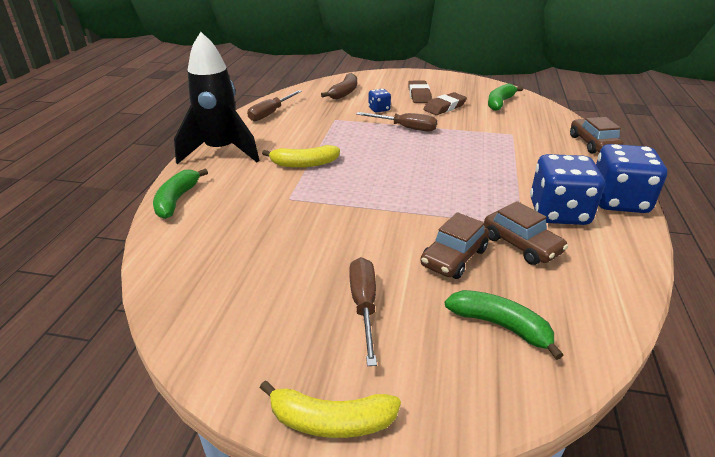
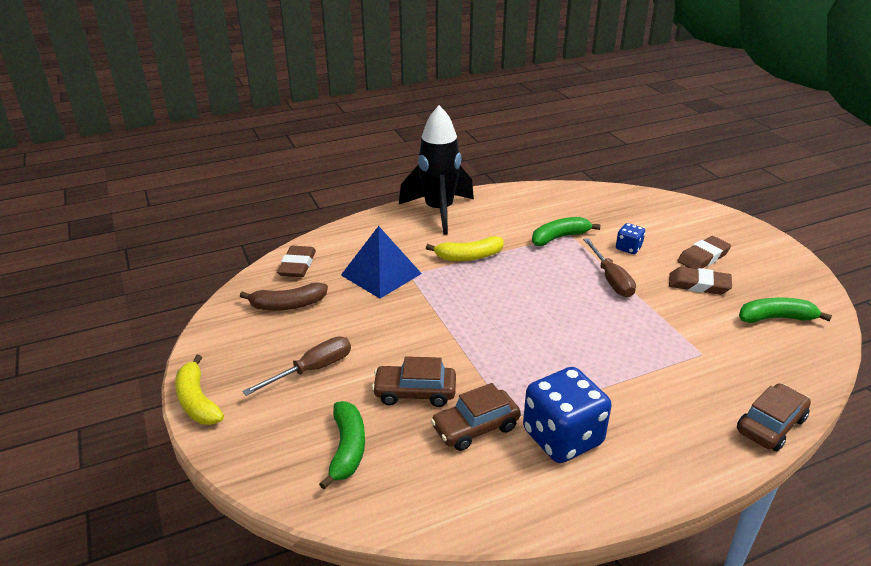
camera: 55 degrees right, 0 degrees up
green banana [153,169,208,219] -> green banana moved to [532,217,601,246]
brown screwdriver [247,90,302,122] -> none
yellow banana [262,145,340,168] -> yellow banana turned 60 degrees counterclockwise [426,236,504,261]
brown banana [321,73,357,99] -> brown banana moved to [240,282,328,311]
brown car [484,201,568,265] -> brown car turned 45 degrees clockwise [431,383,521,451]
blue dice [596,144,667,213] -> none
none -> brown eraser [277,246,316,277]
none -> blue pyramid [341,226,422,298]

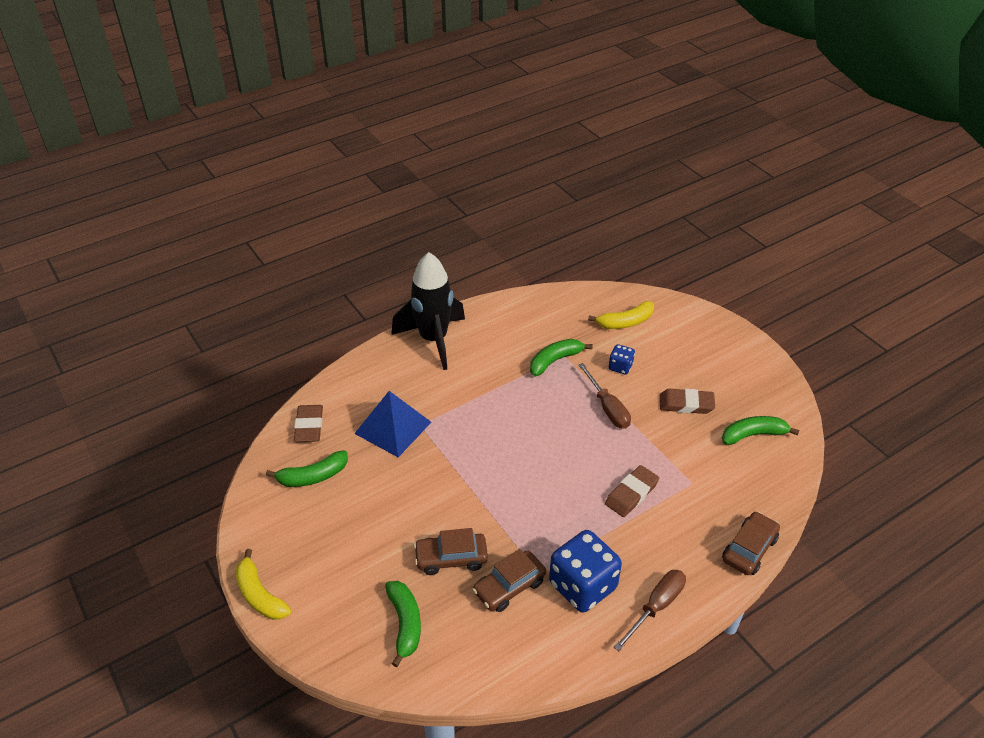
camera: 10 degrees left, 10 degrees up
brown banana [240,282,328,311] -> green banana [266,450,348,487]
brown screwdriver [242,337,351,396] -> brown screwdriver moved to [614,570,686,651]
yellow banana [426,236,504,261] -> yellow banana moved to [588,301,654,329]
brown eraser [677,236,731,269] -> brown eraser moved to [605,465,659,517]

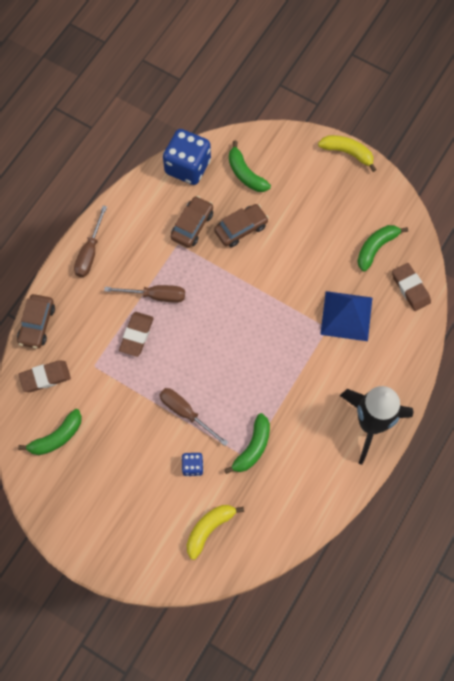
camera: 155 degrees right, 25 degrees up
blue dice [549,530,622,613] -> blue dice moved to [163,129,211,185]
brown eraser [660,389,715,414] -> brown eraser moved to [19,361,71,392]
none -> brown screwdriver [104,285,185,303]

